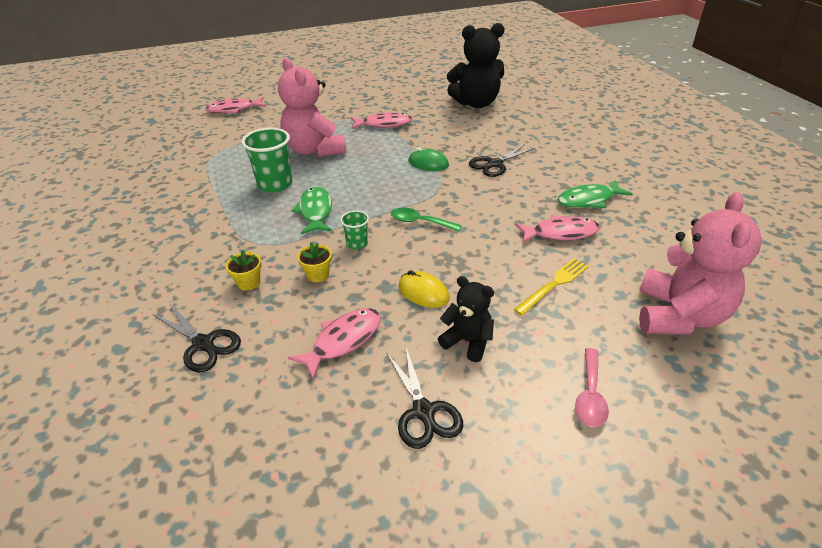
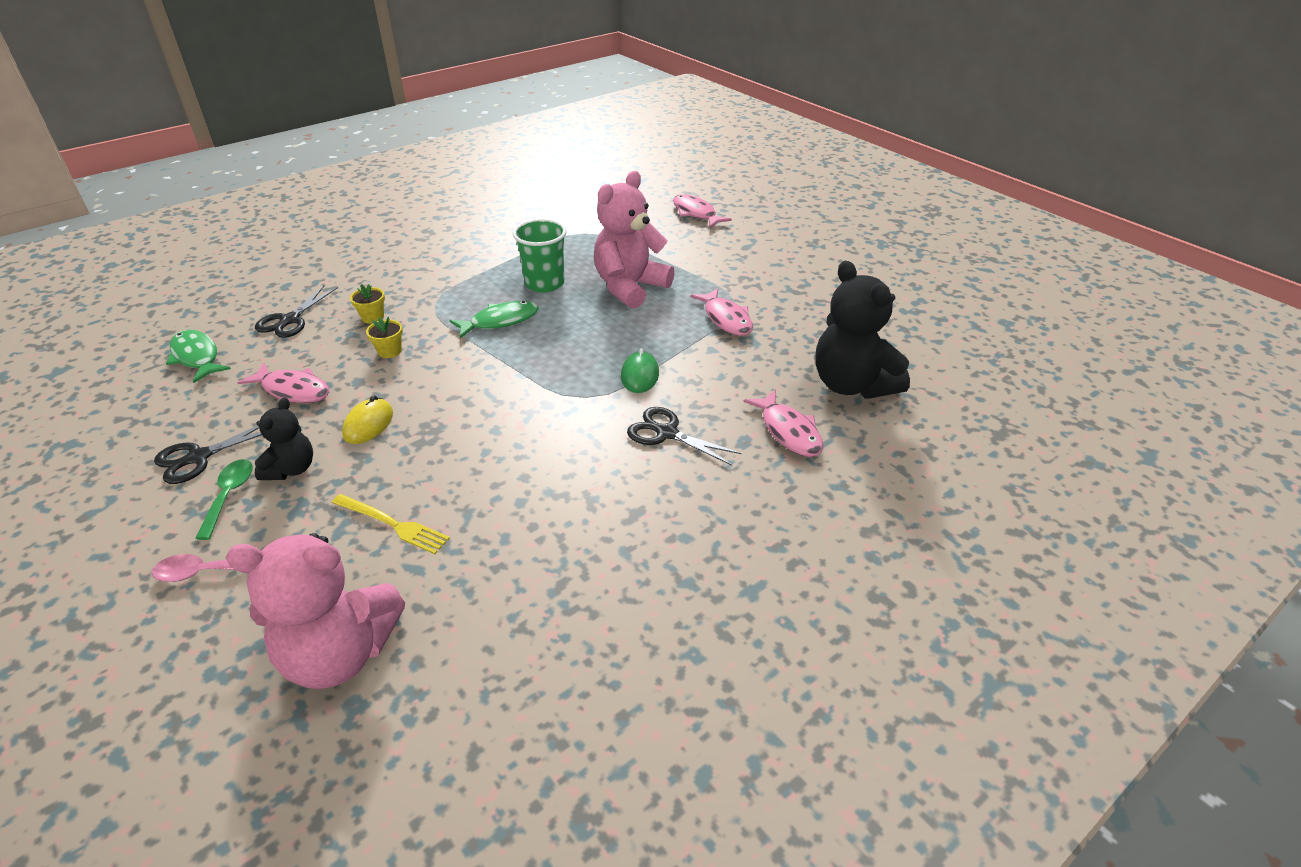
camera: 70 degrees right, 0 degrees up
green cup [340,211,369,249] -> none
green spoon [391,208,462,231] -> green spoon moved to [195,459,253,540]
pink fish [515,215,600,243] -> pink fish moved to [744,390,823,457]
green fish [558,180,633,208] -> green fish moved to [166,330,231,383]

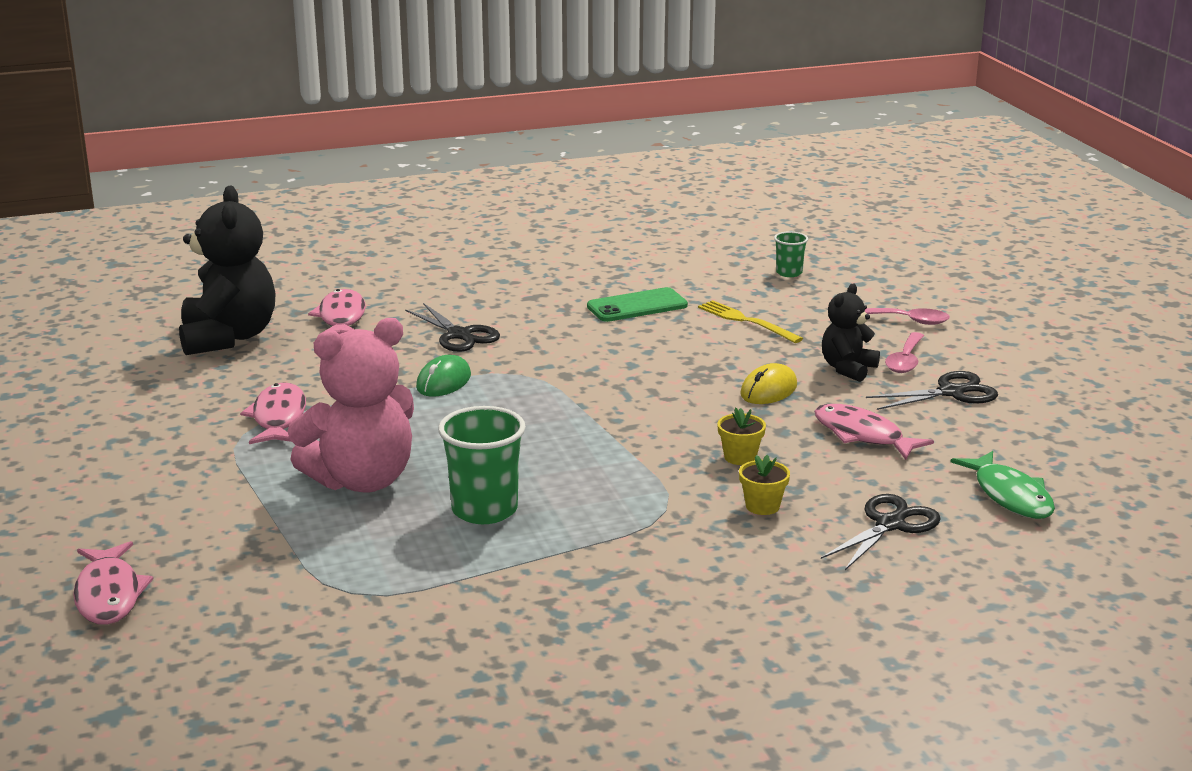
camera: 160 degrees left, 15 degrees down
green spoon [195,459,253,540] -> pink spoon [885,332,924,373]
pink teddy bear [226,533,405,689] -> green cup [774,231,808,277]
green fish [449,301,539,338] -> none
none -> green phone [587,287,688,322]

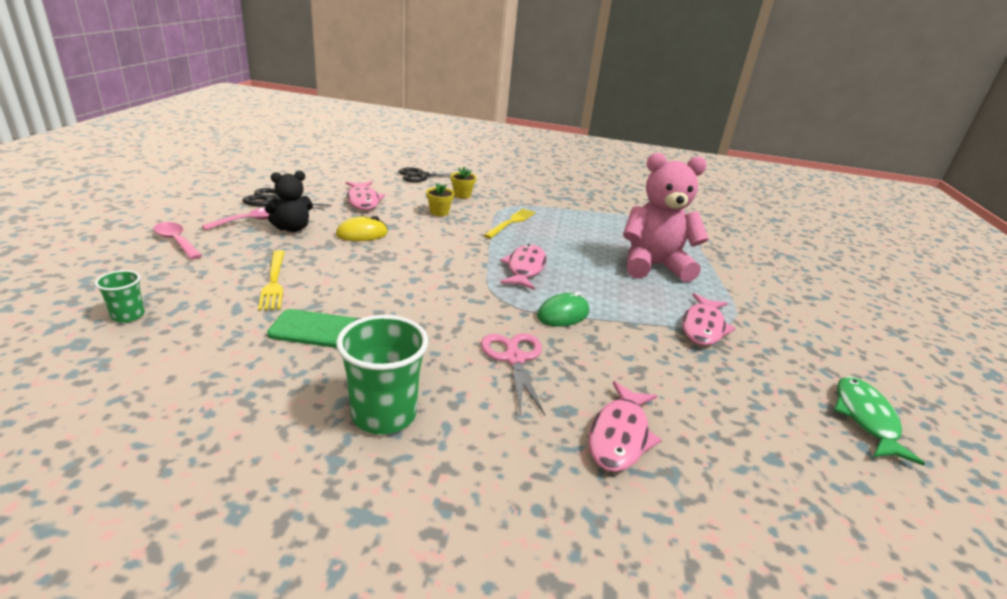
camera: 155 degrees left, 5 degrees up
pink fish [73,541,154,625] -> pink fish moved to [500,244,547,290]
black teddy bear [179,186,276,355] -> none
black scissors [405,303,500,352] -> pink scissors [481,333,545,416]
green cup [438,406,526,524] -> green cup moved to [336,315,428,434]
green fish [951,451,1055,519] -> green fish moved to [834,377,925,466]
none -> yellow fork [484,208,535,238]

